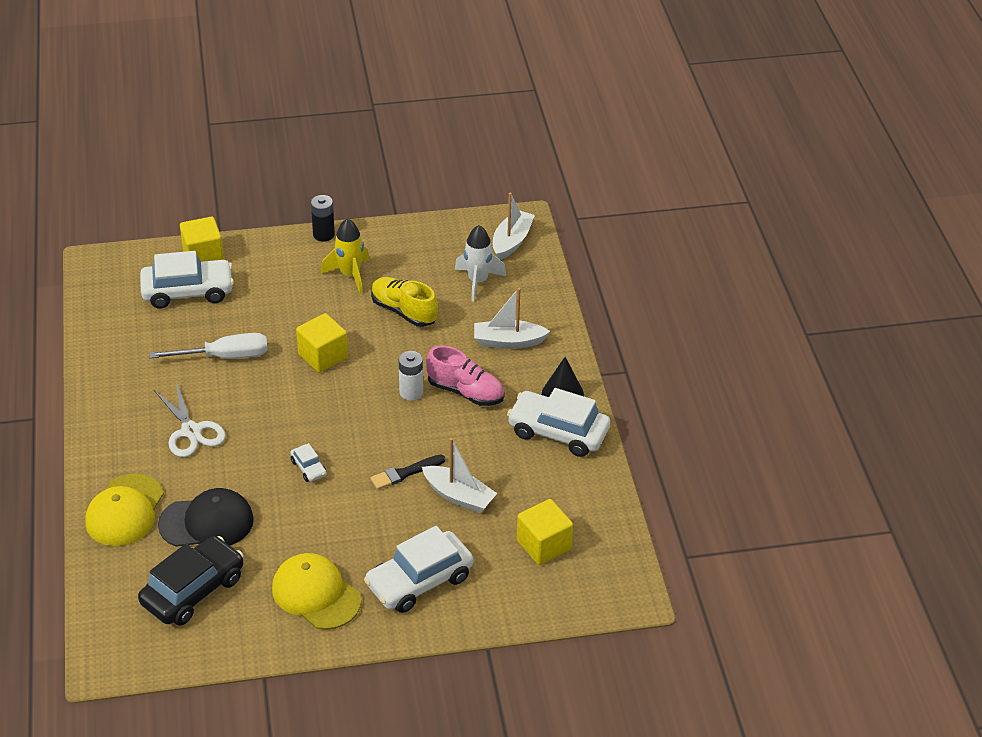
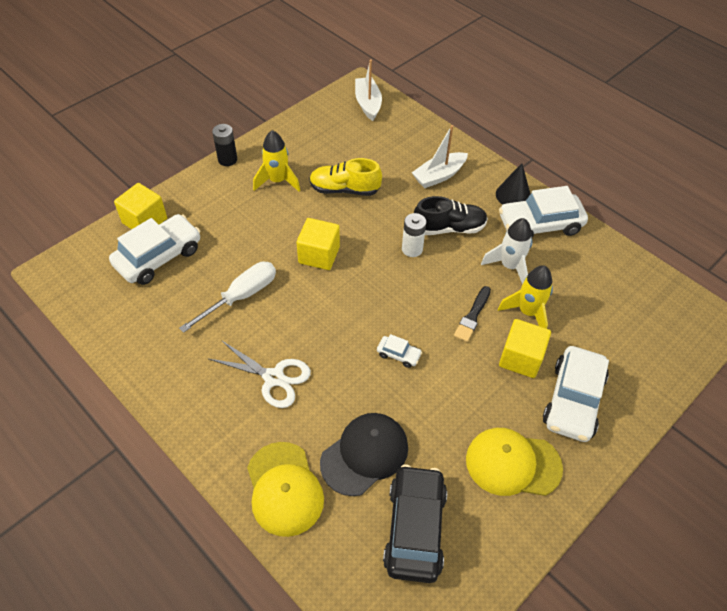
camera: 35 degrees left, 10 degrees up
white boat [422,438,497,513] -> yellow rocket [498,265,553,329]
pink shoe [426,345,505,406] -> black shoe [414,196,488,235]
white rocket [455,225,506,302] -> white rocket moved to [481,218,532,284]
yellow cube [517,499,573,565] -> yellow cube moved to [499,319,551,378]

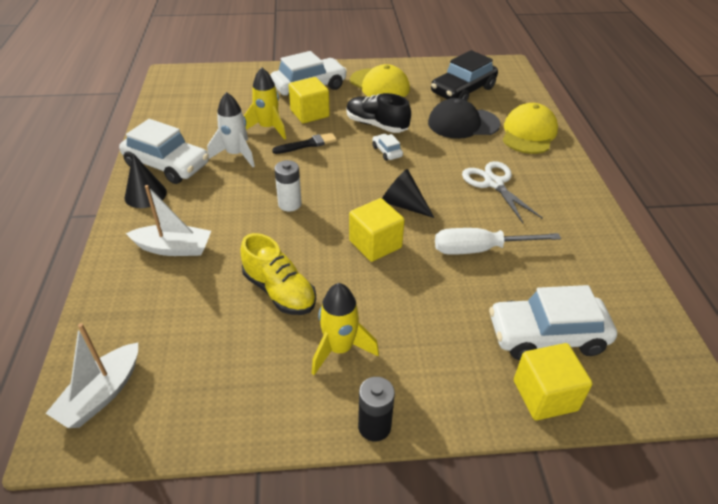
camera: 140 degrees left, 10 degrees down
black shoe [414,196,488,235] -> black shoe moved to [346,93,411,133]
none -> black cone [382,169,434,218]

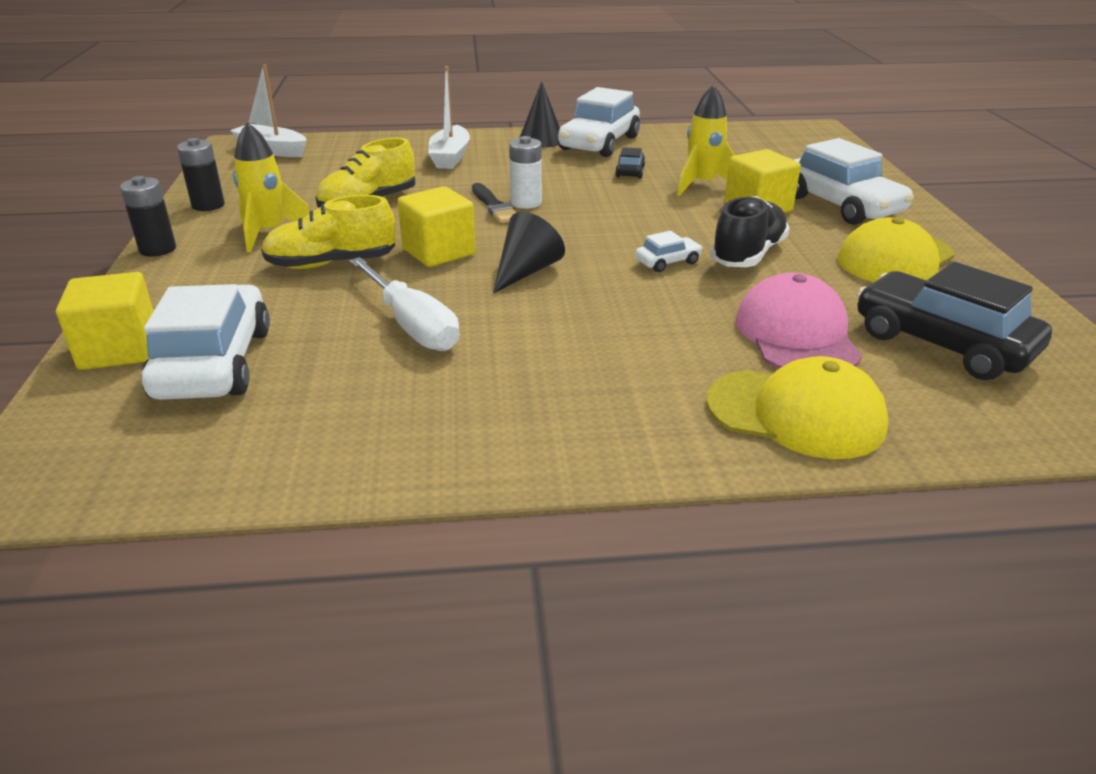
camera: 90 degrees right, 10 degrees down
white rocket [207,92,255,167] -> black car [615,147,645,179]
black brush [272,133,337,154] -> black brush moved to [472,183,517,223]
black cap [428,98,501,139] -> pink cap [735,273,862,369]
white screwdriver [435,228,561,255] -> white screwdriver turned 150 degrees clockwise [349,257,460,351]
white scissors [462,161,543,223] -> none
none -> black battery [177,138,225,211]
none -> yellow shoe [261,195,396,269]

